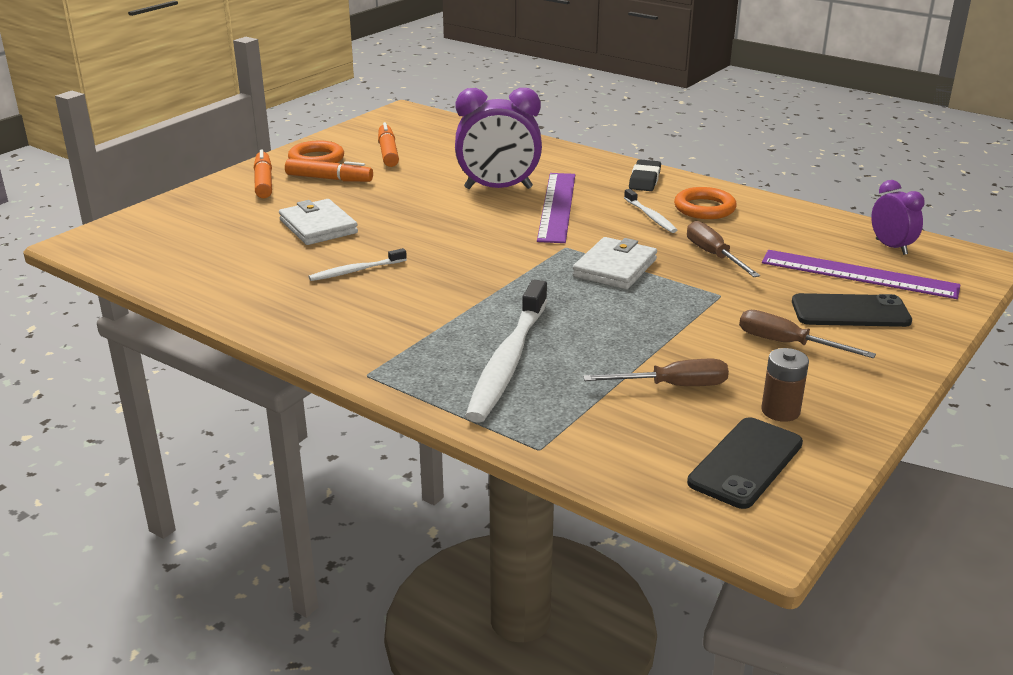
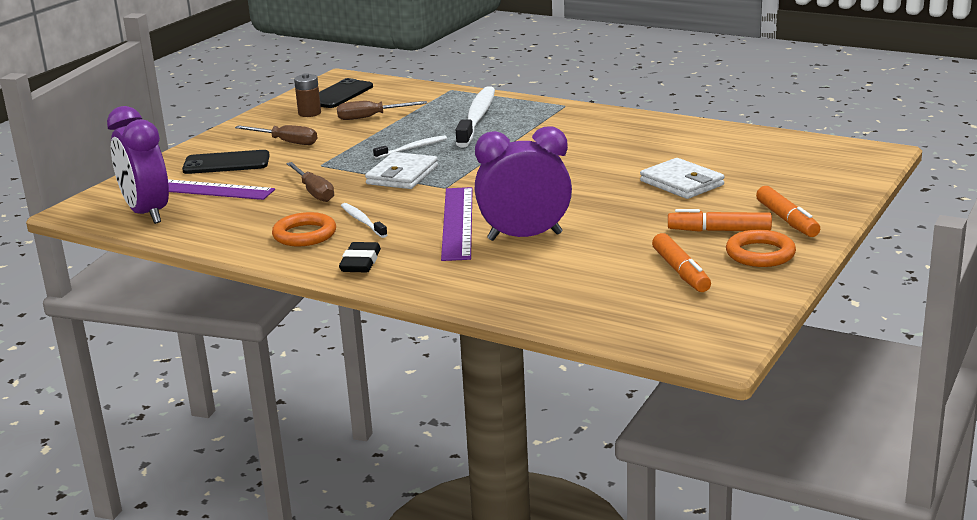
camera: 175 degrees right, 5 degrees down
white toothbrush [309,248,407,281] -> white toothbrush moved to [373,135,447,159]
purple clock [871,180,924,255] -> purple clock [107,106,169,224], size x1.75

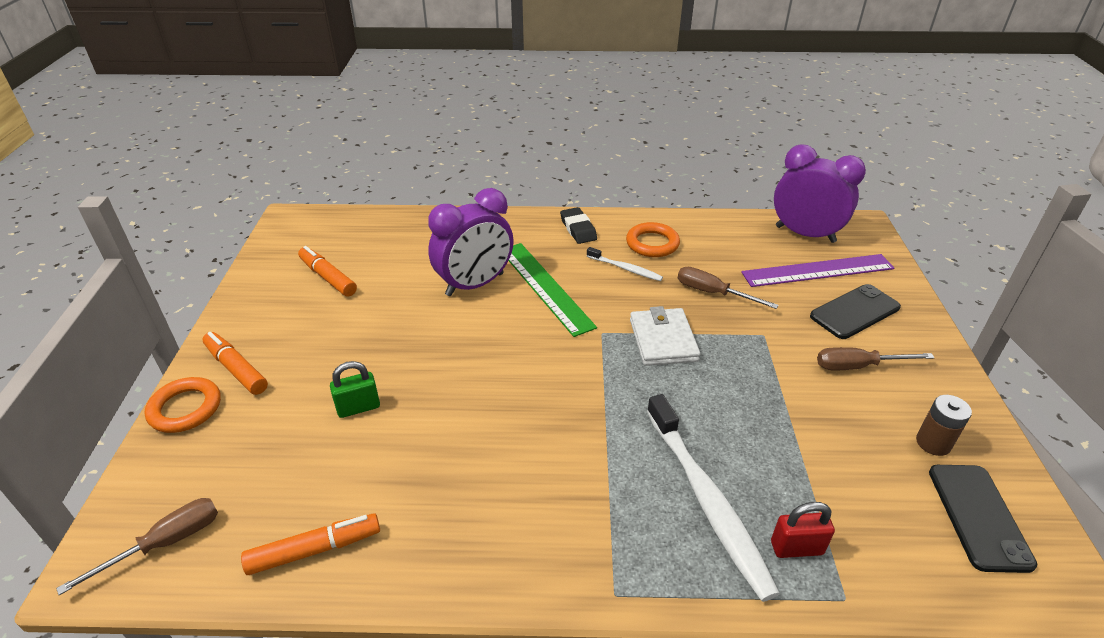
camera: 150 degrees right, 15 degrees up
brown screwdriver [337,101,427,120] -> brown screwdriver moved to [56,498,218,595]
white toothbrush [373,135,447,159] -> none
purple ruler [441,187,473,261] -> green ruler [509,243,597,337]
white wallet [640,158,725,199] -> green padlock [330,361,380,418]
orange marker [668,209,772,232] -> orange marker moved to [241,513,380,575]
orange ring [726,230,796,267] -> orange ring moved to [145,377,221,433]
none -> red padlock [771,502,835,558]

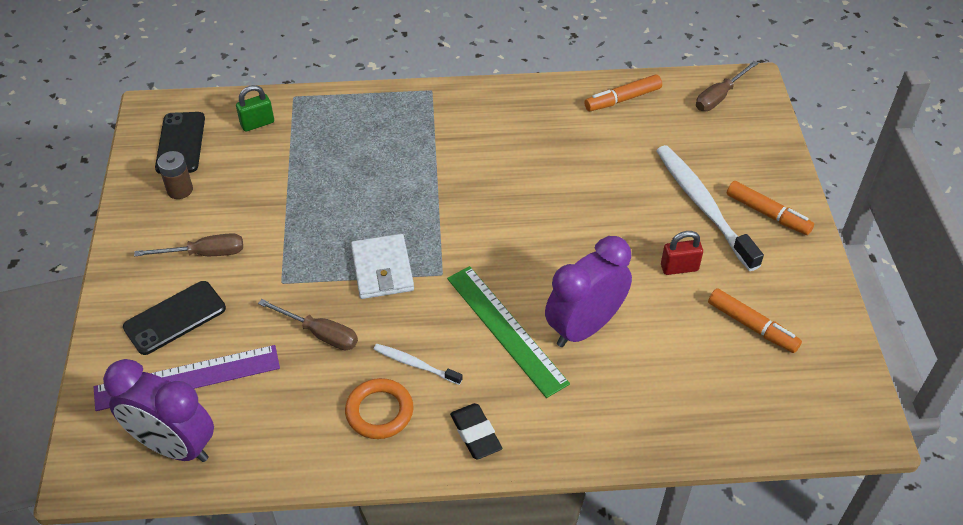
camera: 175 degrees right, 10 degrees up
orange ring [145,377,221,433] -> none
green padlock [330,361,380,418] -> green padlock moved to [236,85,274,132]
white toothbrush [647,394,780,602] -> white toothbrush moved to [656,145,764,271]
red padlock [771,502,835,558] -> red padlock moved to [661,231,703,275]

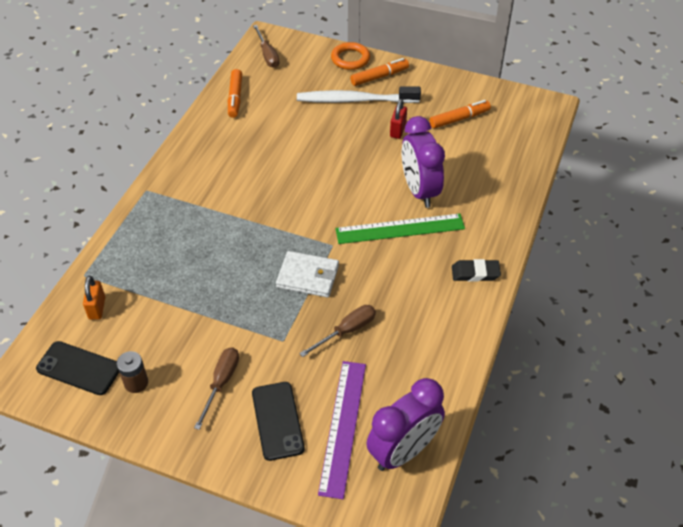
camera: 65 degrees left, 0 degrees up
green padlock [236,85,274,132] -> orange padlock [83,276,105,320]
orange ring [345,378,413,439] -> orange ring moved to [331,42,370,70]
white toothbrush [373,344,463,385] -> none

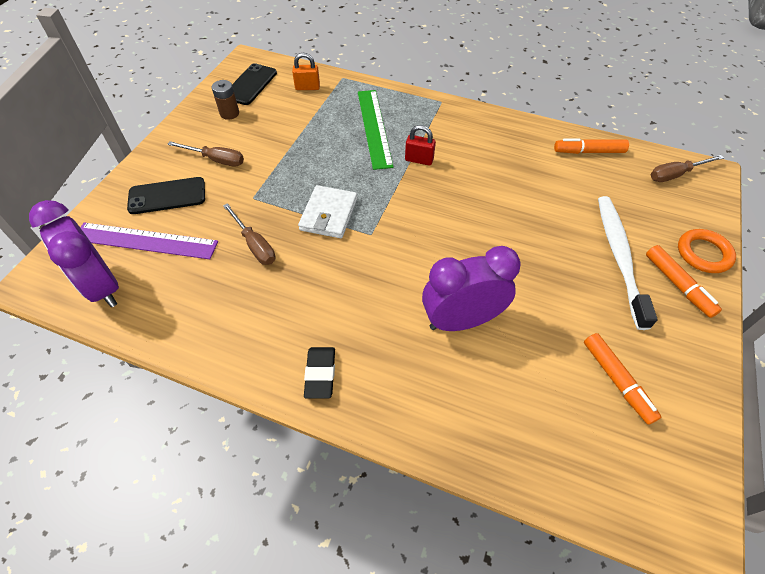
camera: 90 degrees right, 5 degrees up
green ruler [335,214,465,244] -> green ruler moved to [358,90,394,170]
red padlock [390,99,407,139] -> red padlock moved to [405,125,436,166]

